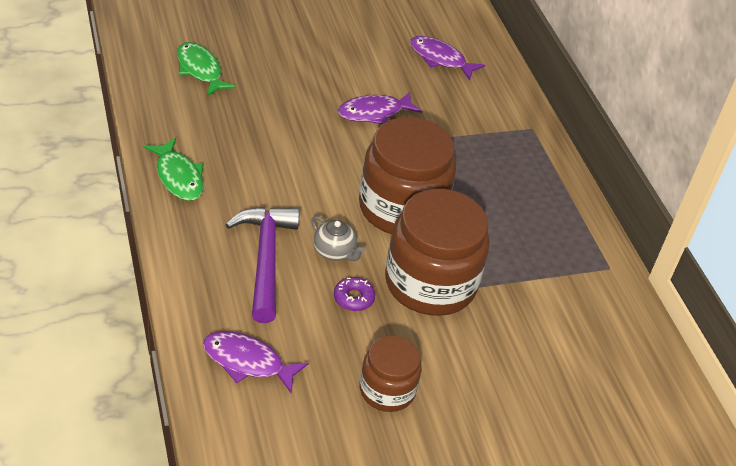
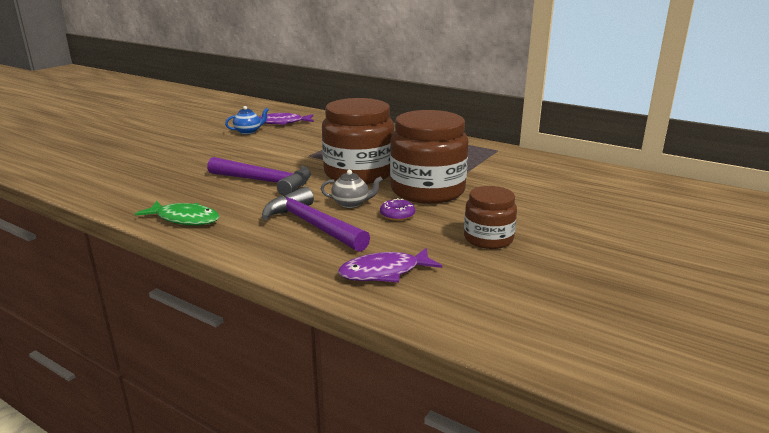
camera: 35 degrees left, 20 degrees down
green fish [177,42,236,97] -> none
purple fish [338,92,422,124] -> none
none -> purple hammer [207,157,311,196]
none -> blue teapot [225,106,269,134]

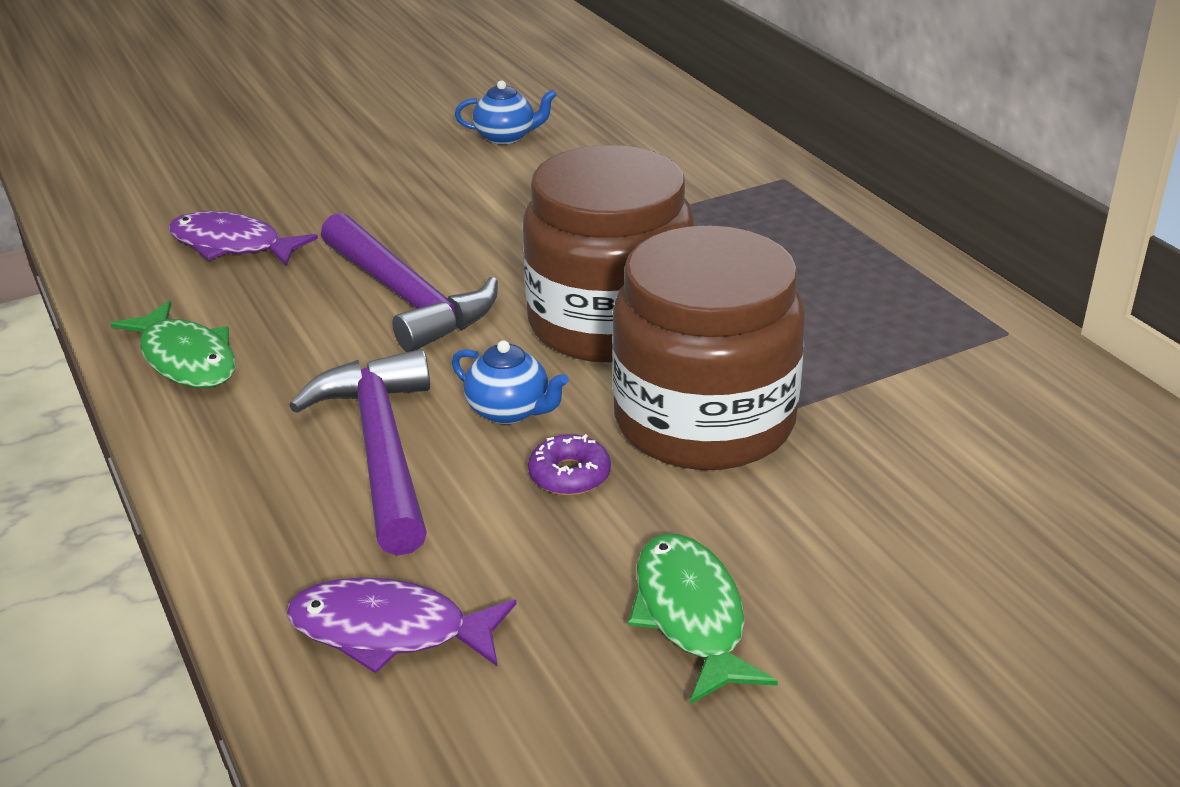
camera: 30 degrees right, 10 degrees up
purple fish [259,113,314,125] -> purple fish moved to [168,211,318,266]
grey teapot [321,170,383,208] -> blue teapot [452,340,569,424]
brown jar [464,186,517,249] -> green fish [628,534,778,704]

